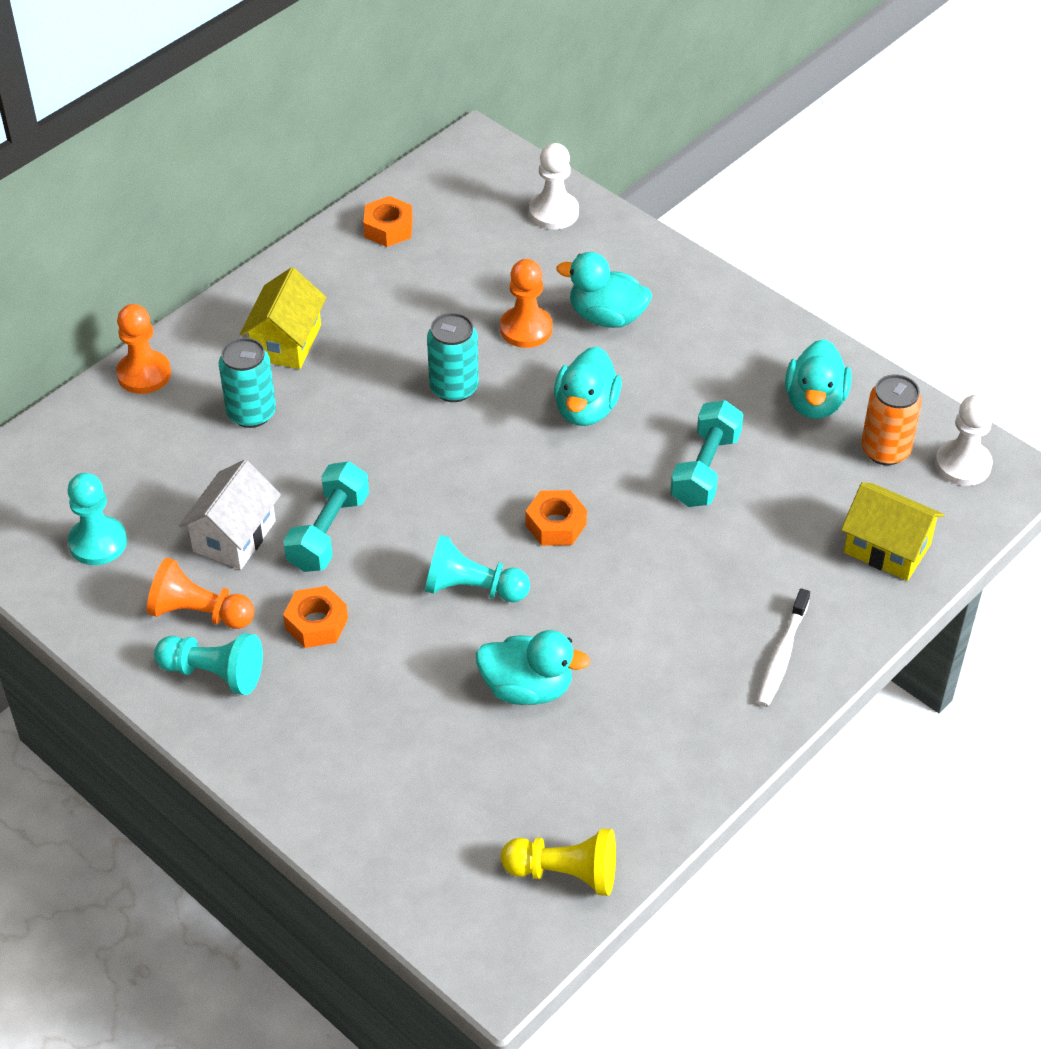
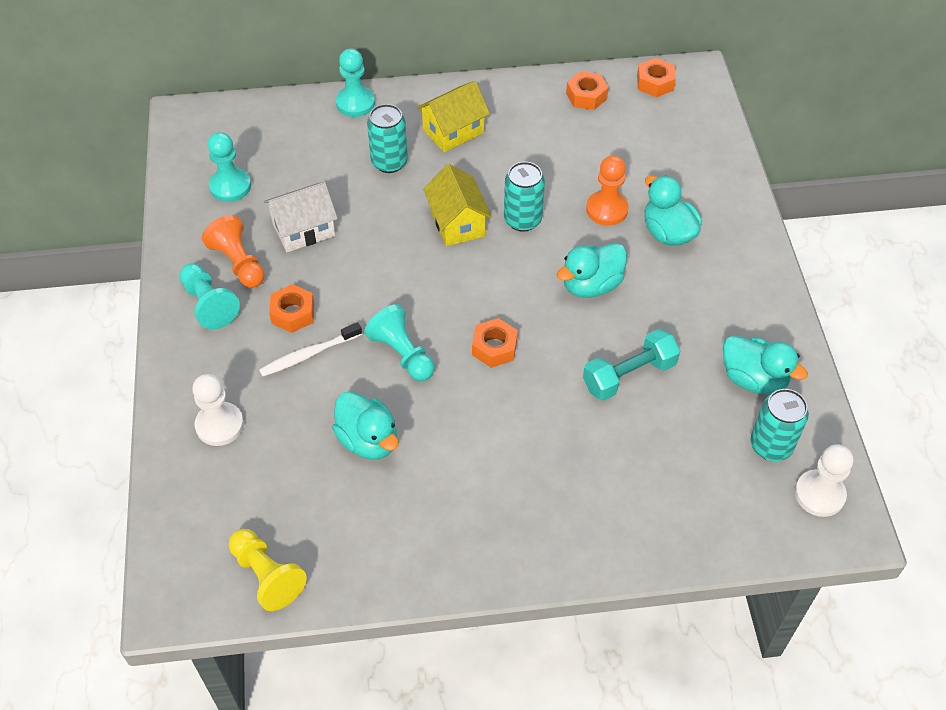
camera: 40 degrees right, 5 degrees up
orange pawn [116,304,171,394] -> turquoise pawn [336,48,375,117]
turquoise dumbbell [283,461,369,572] -> none
white pawn [529,143,579,230] -> white pawn moved to [192,374,244,446]
white toothbrush [757,588,810,707] -> white toothbrush moved to [259,322,362,377]
turquoise duck [785,339,851,419] -> turquoise duck turned 105 degrees counterclockwise [723,335,808,394]
yellow house [841,482,944,581] -> yellow house moved to [423,164,492,246]
orange can [861,374,922,465] -> turquoise can [750,389,809,461]
none -> orange nut [637,58,676,97]

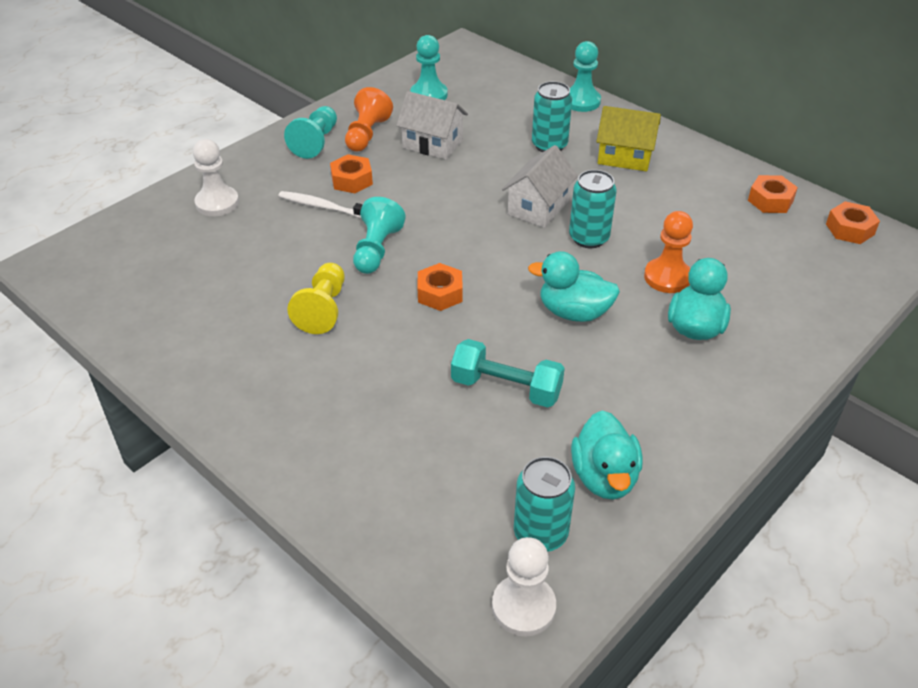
camera: 50 degrees right, 10 degrees down
yellow pawn [229,529,307,611] -> yellow pawn moved to [287,263,345,334]
turquoise duck [332,391,399,460] -> none
yellow house [423,164,492,246] -> white house [502,145,578,228]

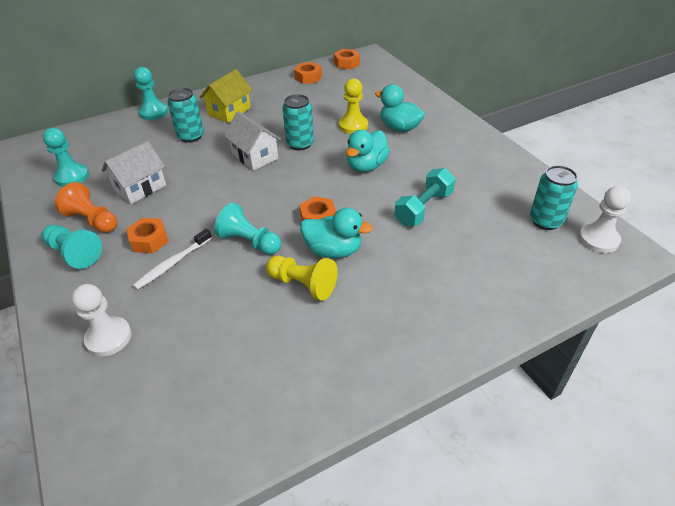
camera: 70 degrees left, 0 degrees up
turquoise duck [571,410,643,500] -> turquoise duck moved to [300,207,373,258]
orange pawn [644,211,693,293] -> yellow pawn [339,78,368,134]

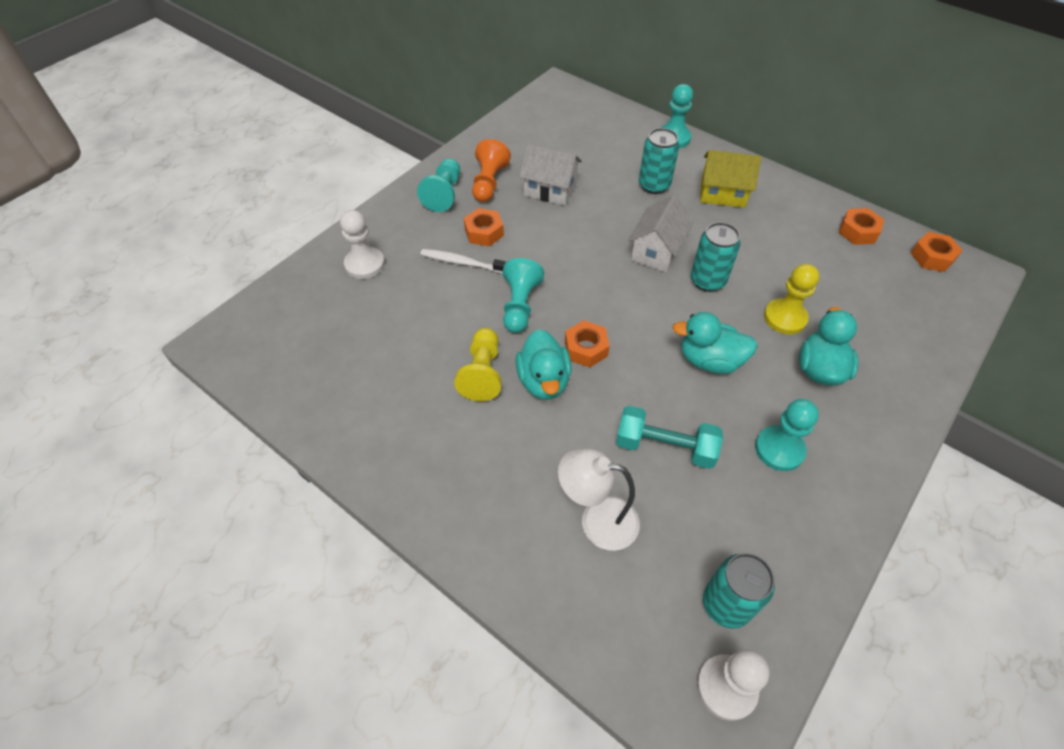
camera: 65 degrees right, 10 degrees up
turquoise pawn [43,128,89,187] -> turquoise pawn moved to [755,399,819,471]
none -> white lamp [558,448,640,551]

